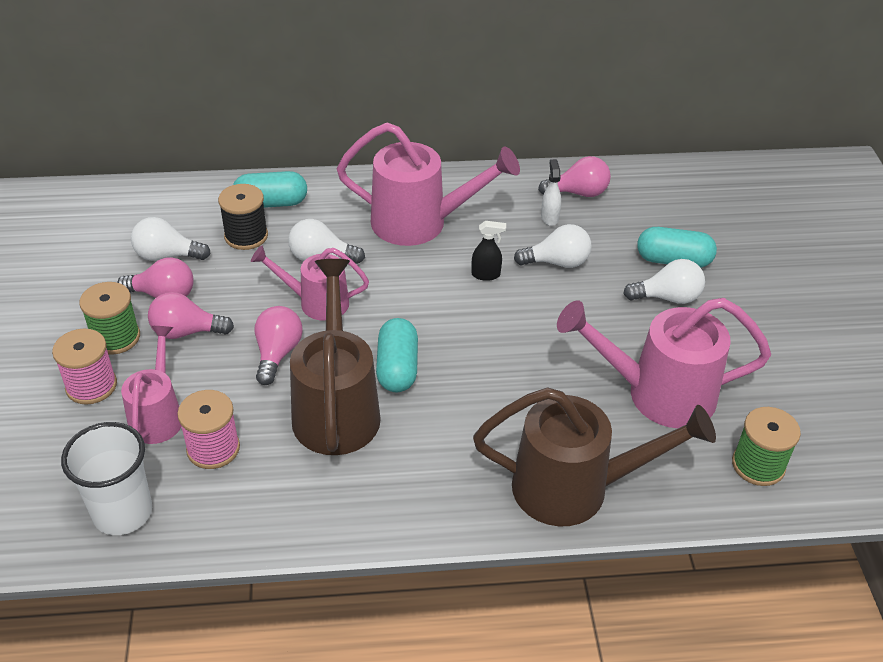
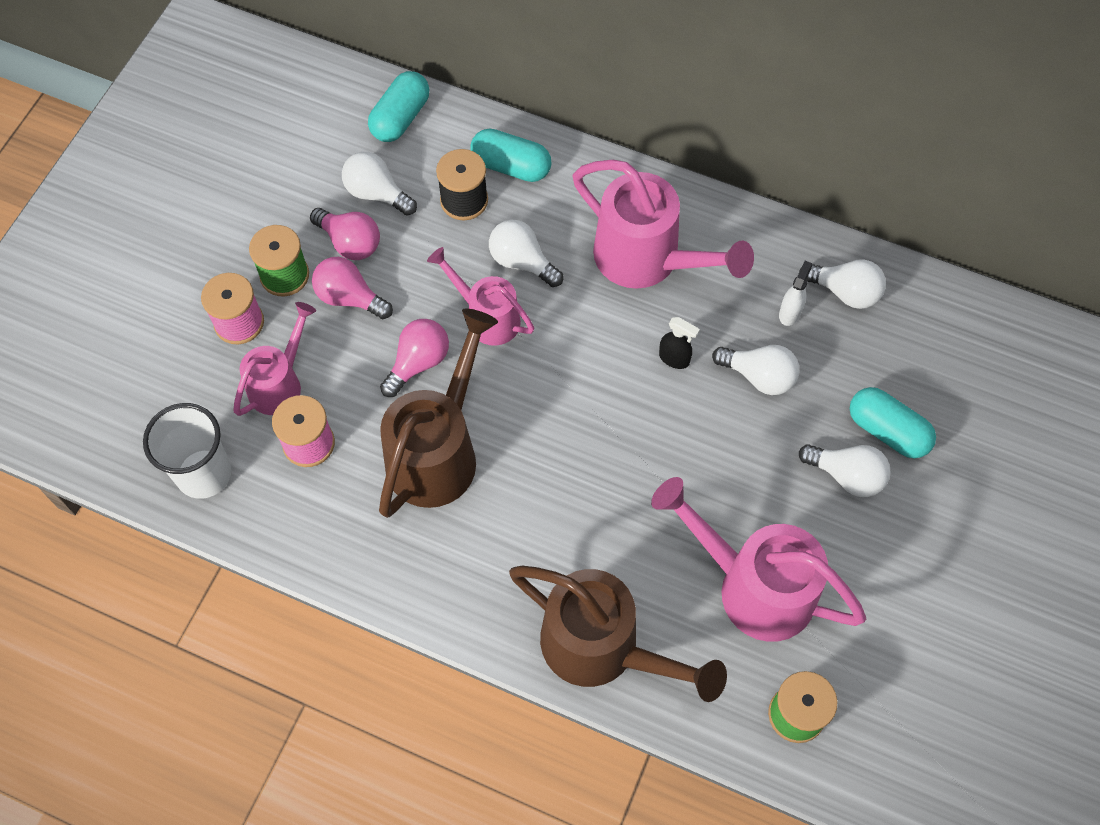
camera: 30 degrees right, 20 degrees up
turquoise capsule [376,318,418,392] -> turquoise capsule moved to [368,71,429,142]
pink light bulb [538,156,611,197] -> white light bulb [799,260,886,309]

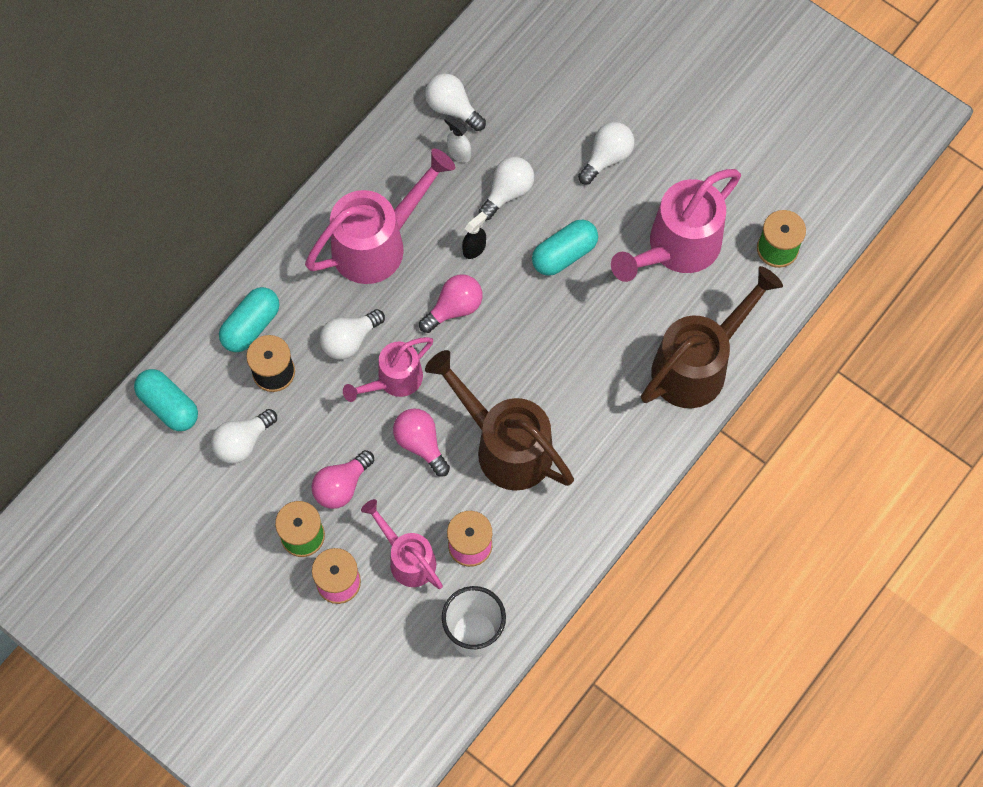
camera: 75 degrees left, 5 degrees up
pink light bulb [310,208,380,260] -> pink light bulb moved to [419,274,482,333]
white light bulb [799,260,886,309] -> white light bulb turned 90 degrees counterclockwise [425,73,486,131]
turquoise capsule [850,387,936,458] -> turquoise capsule moved to [532,219,598,276]

